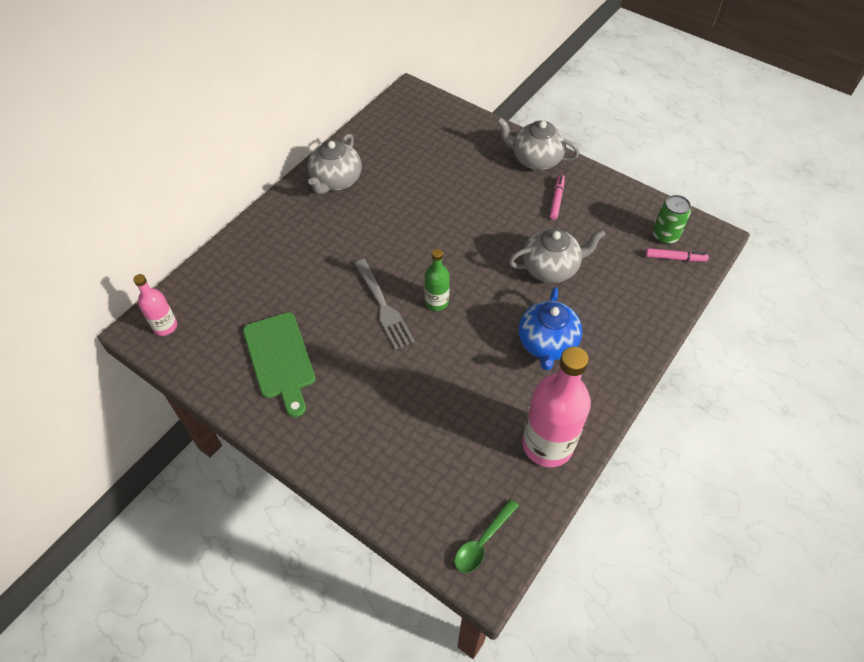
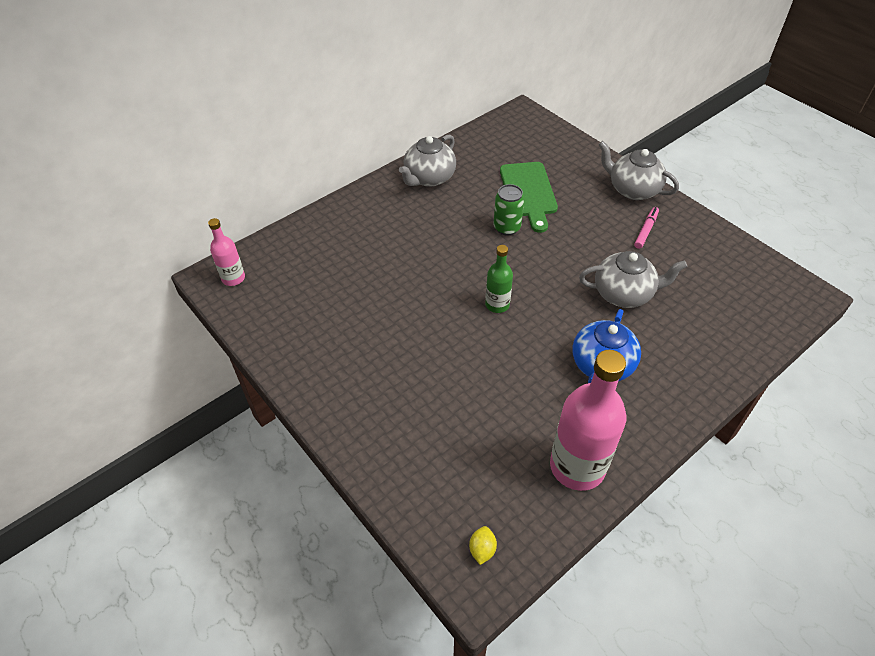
camera: 15 degrees right, 5 degrees down
green cutting board [243,312,315,417] -> green cutting board moved to [500,162,558,233]
grey fork [354,259,415,350] -> none
green spoon [455,499,519,573] -> yellow lemon [469,526,497,565]
pink marker [645,248,709,261] -> none
green can [652,195,691,244] -> green can moved to [494,184,524,236]

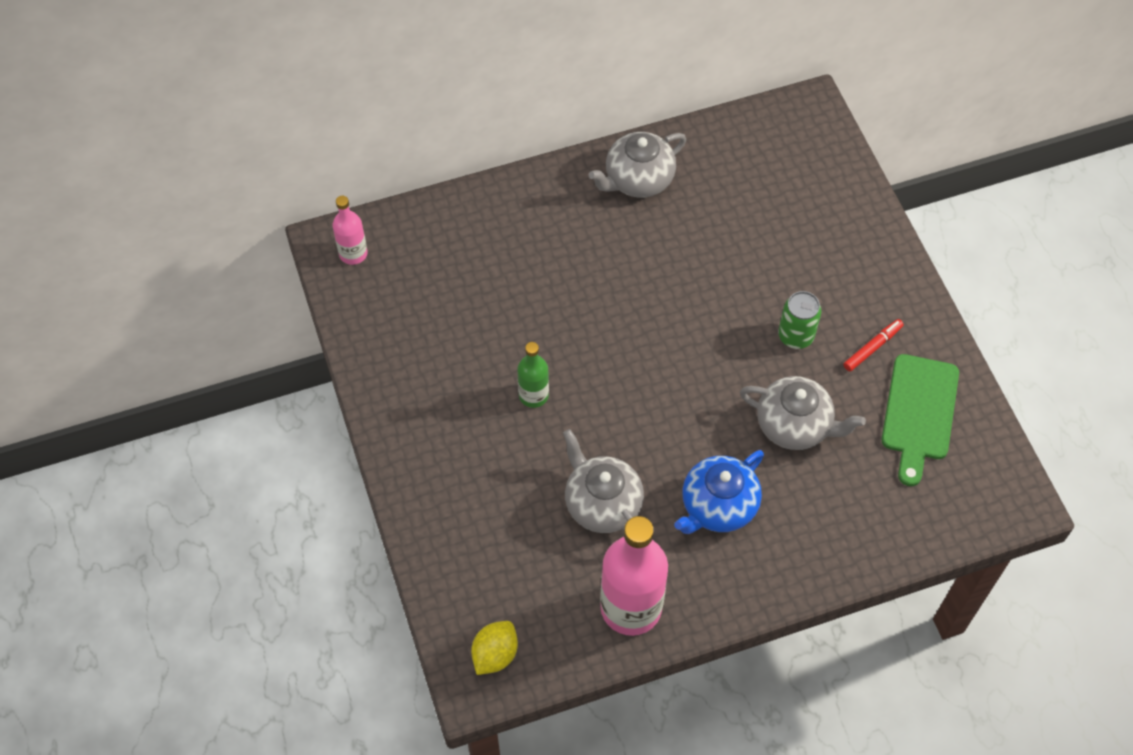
camera: 20 degrees right, 10 degrees up
yellow lemon [469,526,497,565] -> yellow lemon [471,621,518,675], size x1.56
green bottle [485,245,513,313] -> green bottle moved to [517,342,549,408]
green can [494,184,524,236] -> green can moved to [778,291,821,349]
green cutting board [500,162,558,233] -> green cutting board moved to [882,354,959,486]
grey teapot [598,141,679,200] -> grey teapot moved to [563,429,644,533]
pink marker [634,207,659,249] -> red marker [843,319,904,372]

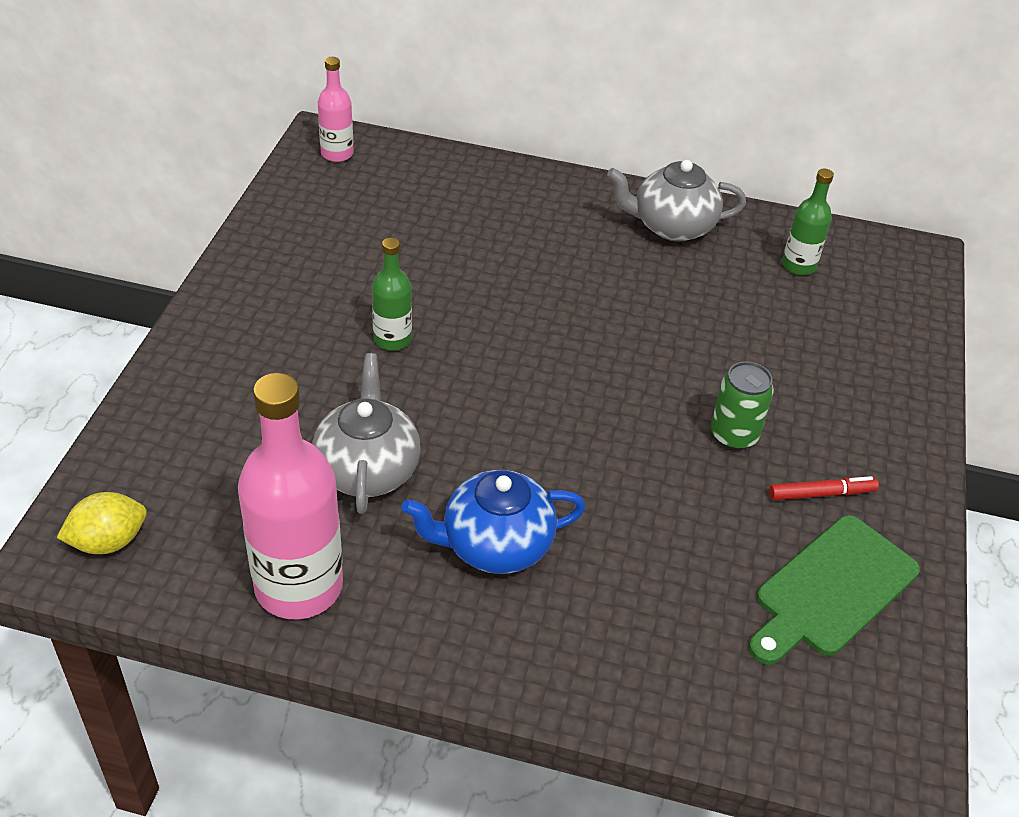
camera: 30 degrees right, 15 degrees down
grey teapot [740,376,866,450] -> none
none -> green bottle [782,169,834,275]

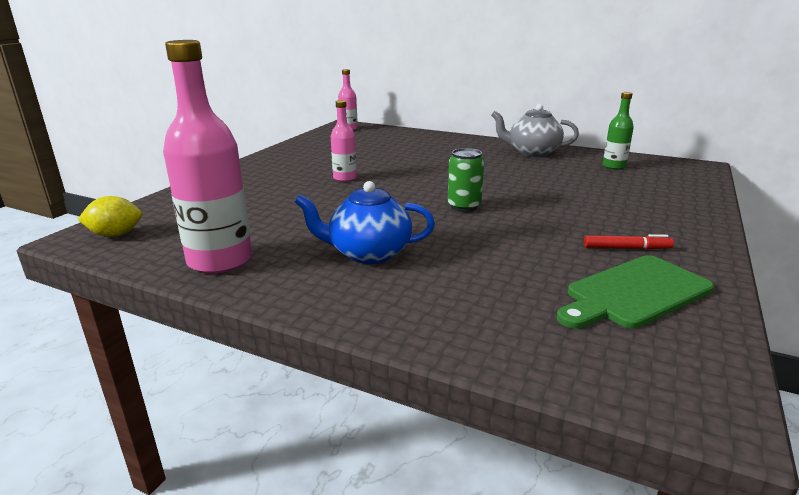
camera: 15 degrees right, 20 degrees down
grey teapot [312,353,421,514] -> none
green bottle [372,238,412,350] -> pink bottle [331,100,357,182]
green can [711,361,774,450] -> green can moved to [448,148,484,212]

